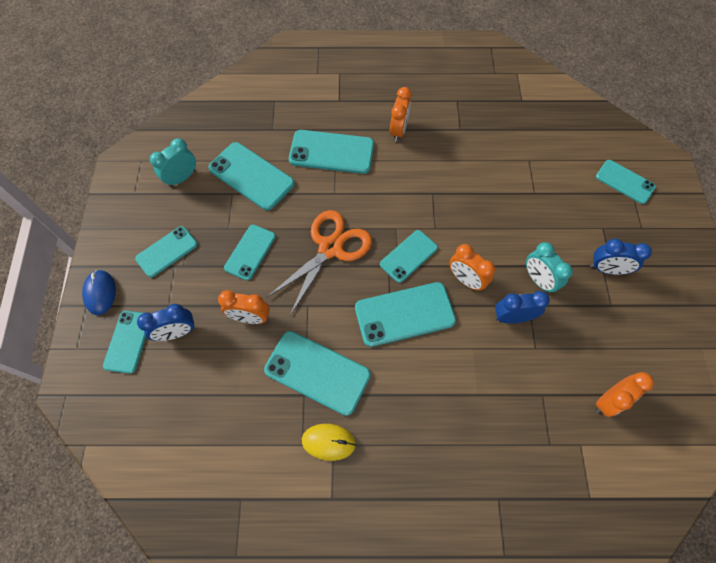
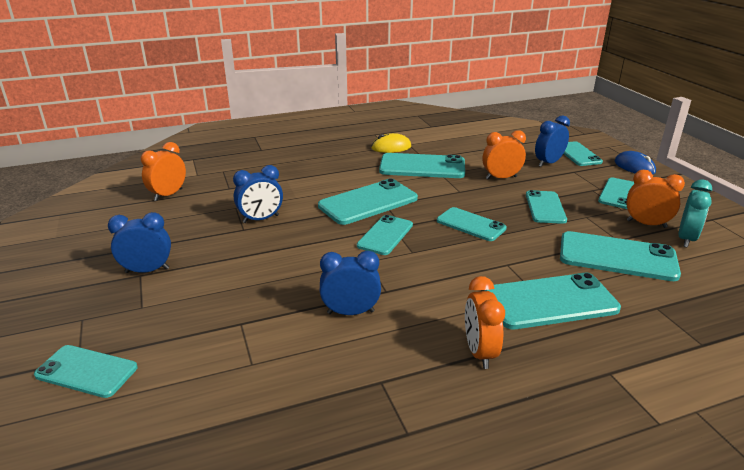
camera: 160 degrees right, 35 degrees down
orange scissors [267,210,372,315] -> turquoise phone [437,207,507,241]
orange clock [449,244,495,291] -> orange clock moved to [626,170,685,228]
turquoise clock [526,242,573,293] -> none
none -> blue clock [320,251,381,315]

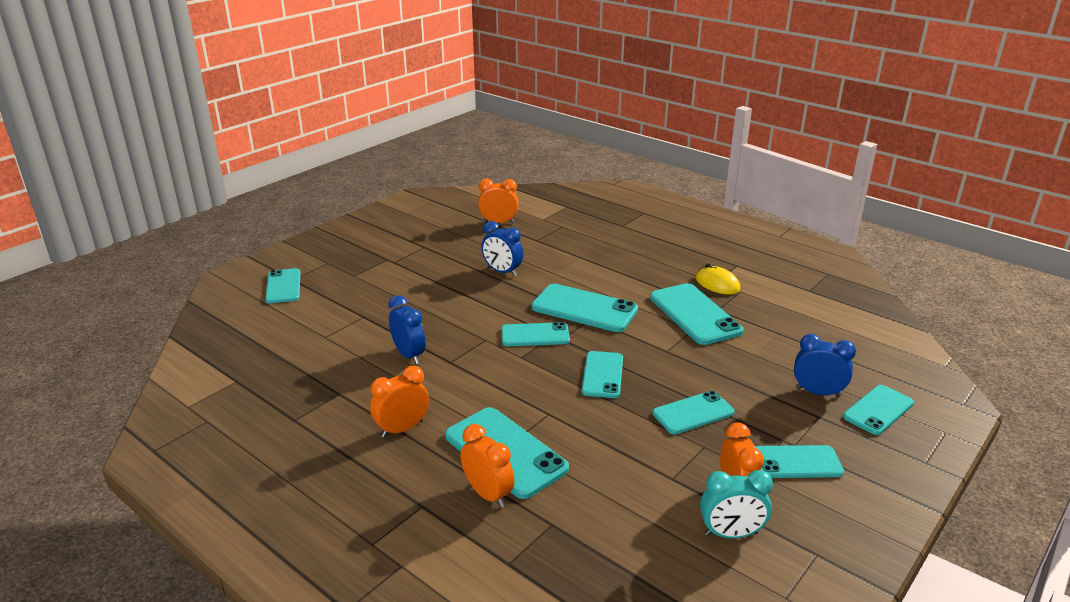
camera: 60 degrees right, 0 degrees up
blue clock [108,212,171,273] -> none
orange clock [482,130,526,179] -> orange clock moved to [461,424,515,508]
turquoise phone [560,231,681,281] -> none
blue mouse [615,151,656,174] -> none

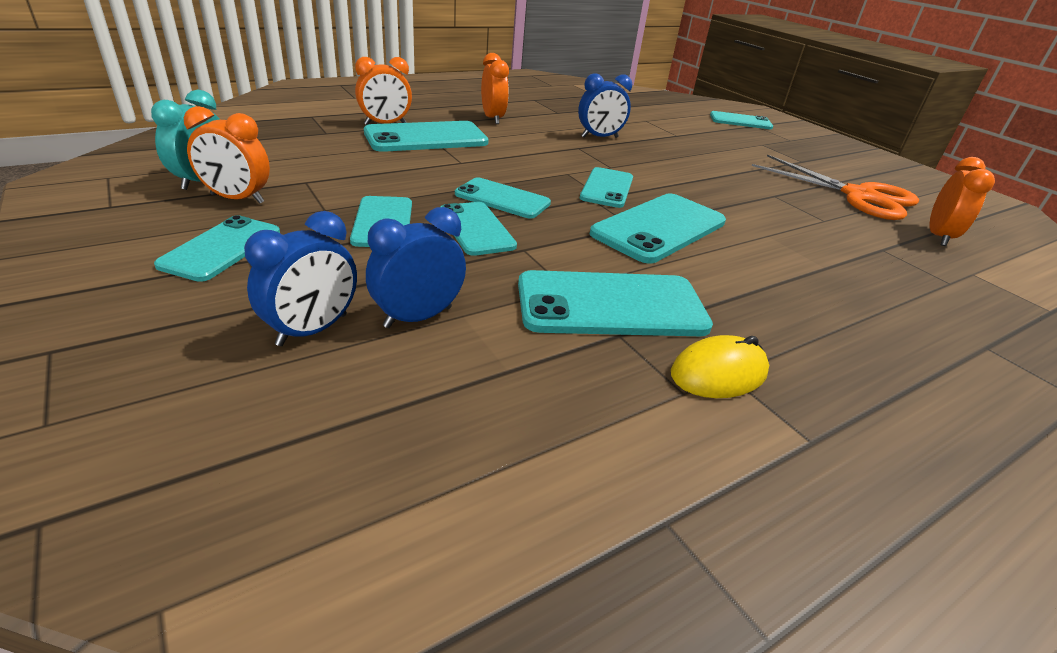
camera: 105 degrees right, 5 degrees up
blue clock [481,221,524,276] -> blue clock moved to [366,207,466,328]
turquoise phone [843,385,914,435] -> turquoise phone moved to [441,202,517,256]
none -> orange scissors [752,154,919,220]

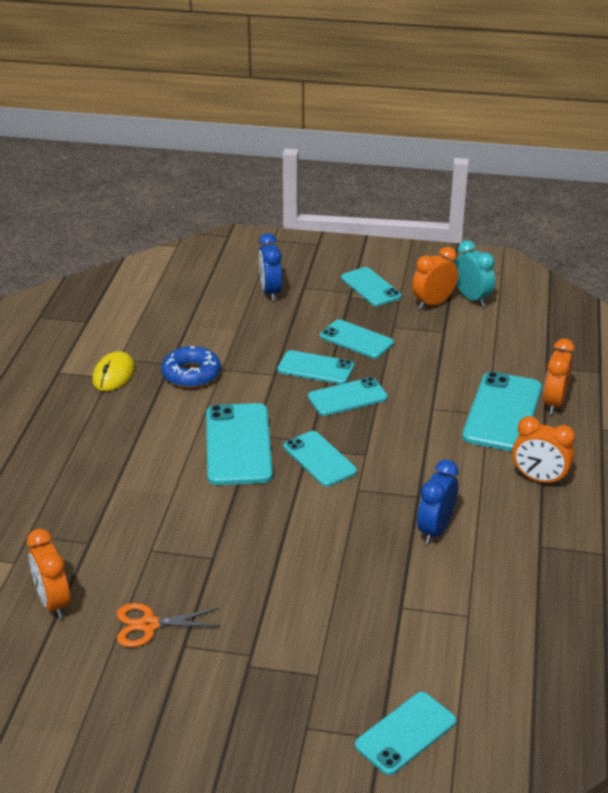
camera: 135 degrees right, 0 degrees up
blue clock [366,207,466,328] -> none
turquoise phone [518,270,713,336] -> blue donut [161,346,221,388]
orange scissors [752,154,919,220] -> orange scissors [117,603,221,647], size x0.55

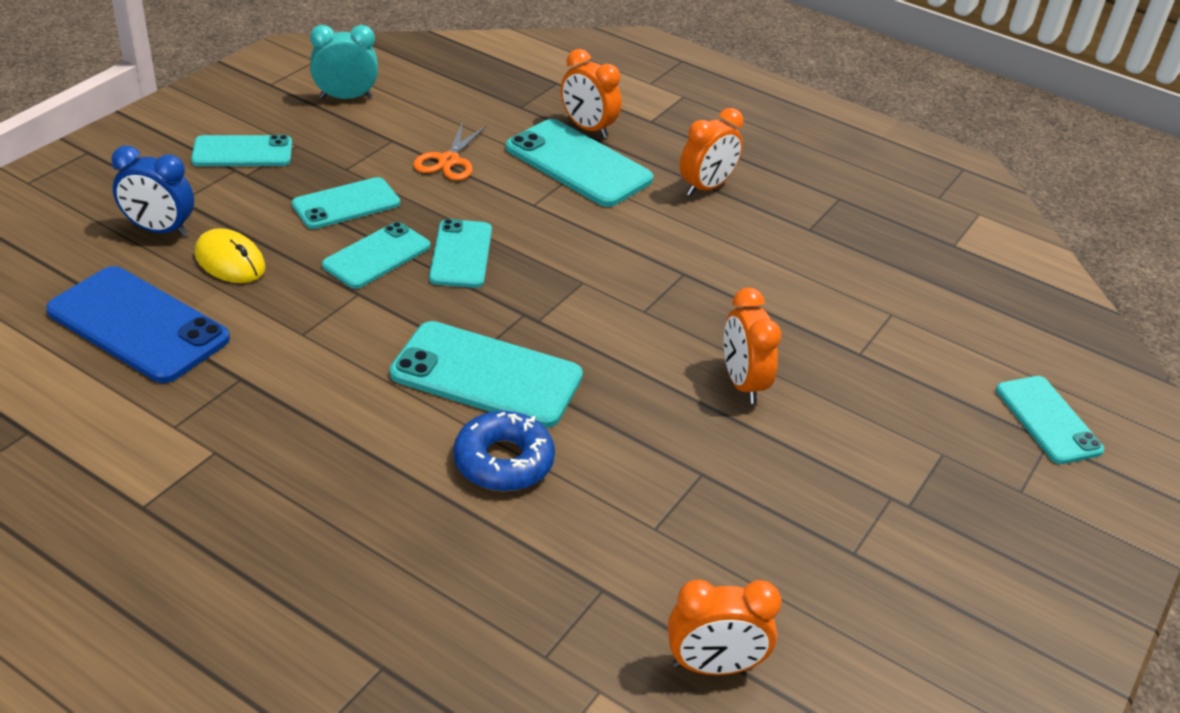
camera: 70 degrees left, 5 degrees up
yellow mouse [92,351,135,391] -> yellow mouse moved to [195,228,265,283]
orange scissors [117,603,221,647] -> orange scissors moved to [413,121,486,181]
blue donut [161,346,221,388] -> blue donut moved to [453,411,555,491]
turquoise phone [283,431,357,487] -> none
orange clock [412,247,458,310] -> orange clock moved to [724,288,781,404]
blue clock [417,459,459,544] -> none
none -> blue phone [46,266,230,383]

